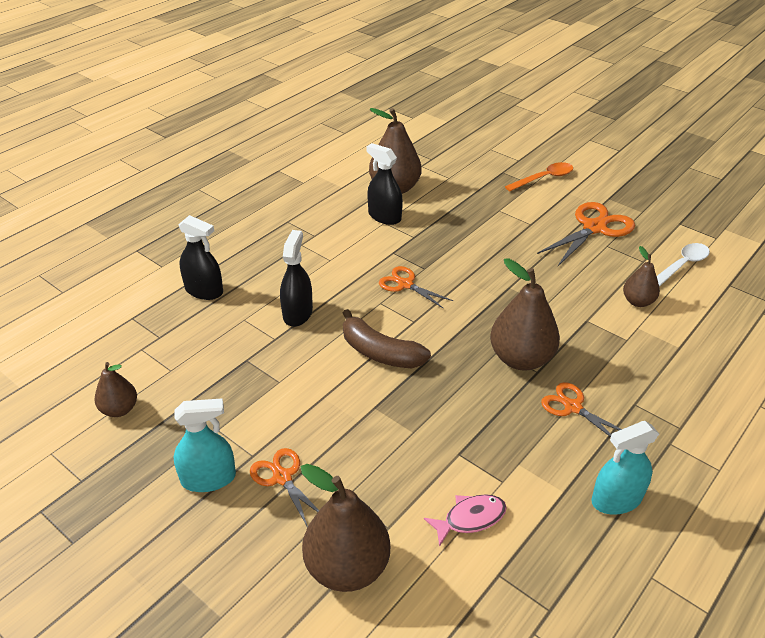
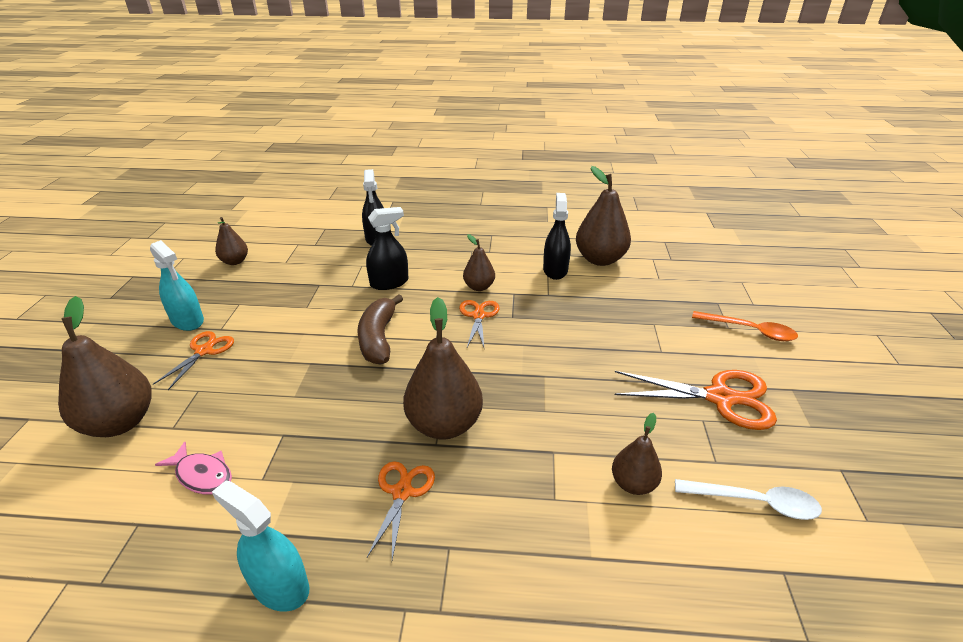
camera: 55 degrees right, 5 degrees down
none -> brown pear [463,234,495,291]

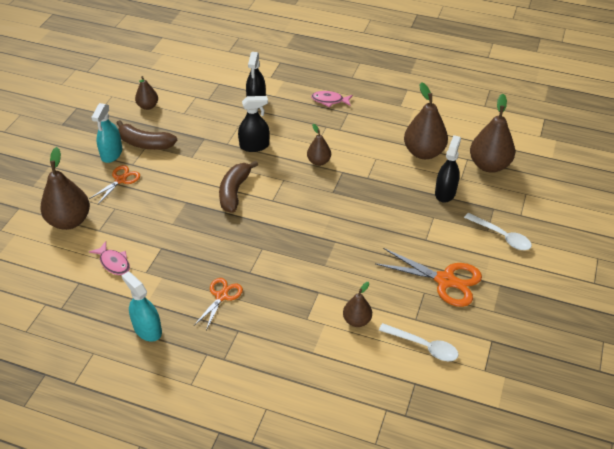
camera: 15 degrees right, 10 degrees up
turquoise spray bottle [150,240,204,331] -> turquoise spray bottle turned 45 degrees clockwise [91,103,122,163]
brown pear [403,297,483,440] -> brown pear moved to [470,94,515,173]
orange scissors [459,300,500,347] -> none
black spray bottle [543,193,571,280] -> black spray bottle moved to [435,135,461,203]
orange spoon [692,311,798,341] -> white spoon [464,213,532,250]
none -> brown banana [116,120,177,150]
none -> pink fish [311,91,353,107]

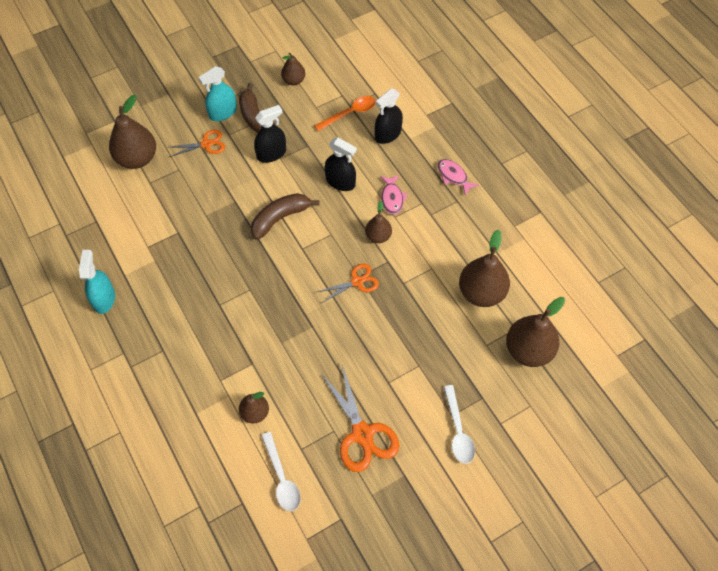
camera: 40 degrees right, 15 degrees up
pink fish [89,241,130,275] -> pink fish moved to [380,175,408,215]
orange scissors [194,278,243,330] -> orange scissors moved to [317,264,379,303]
black spray bottle [435,135,461,203] -> black spray bottle moved to [254,105,286,163]
none -> orange spoon [314,96,376,131]

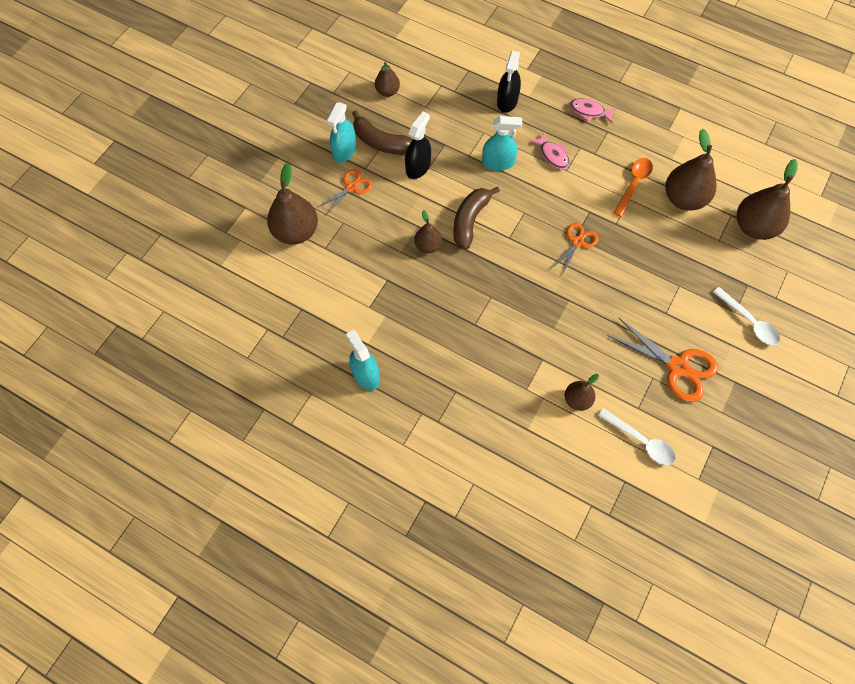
camera: 30 degrees left, 5 degrees up
orange spoon [314,96,376,131] -> orange spoon moved to [614,158,653,217]
black spray bottle [325,137,357,191] -> turquoise spray bottle [482,116,522,171]
brown pear [365,201,392,243] -> brown pear moved to [414,210,442,253]

